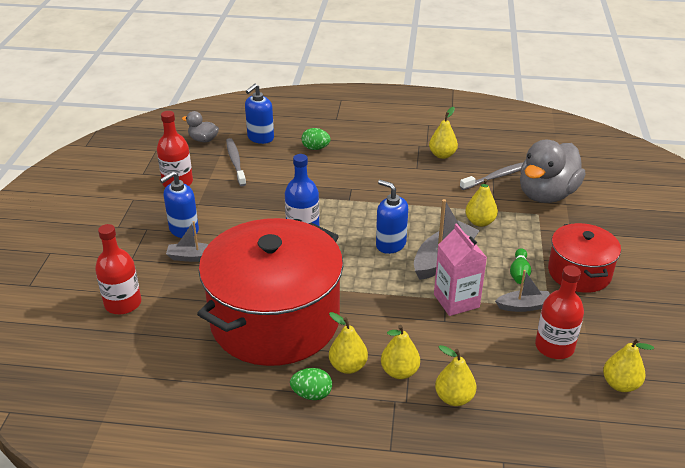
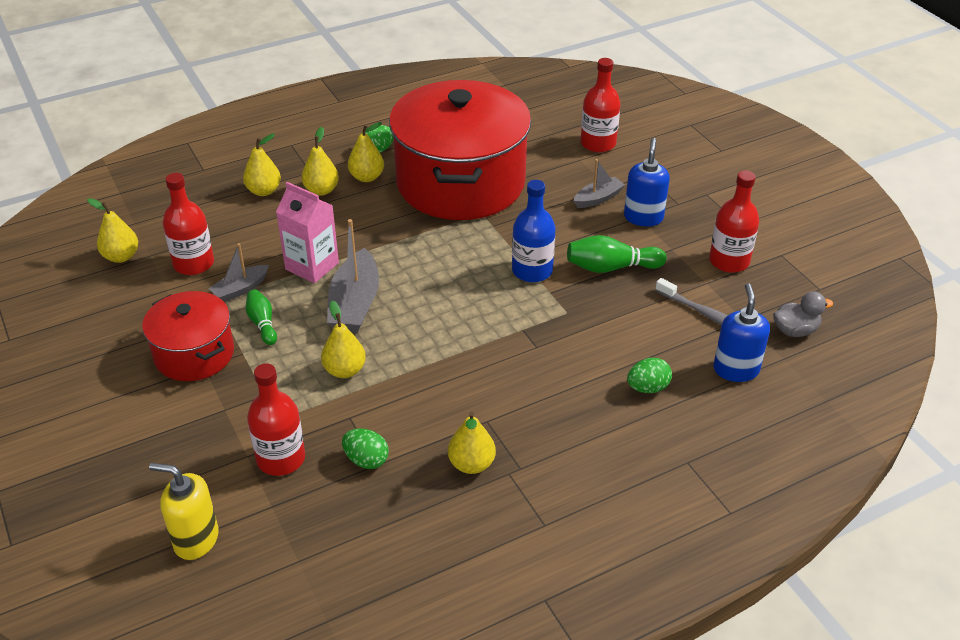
camera: 145 degrees right, 5 degrees up
blue soap dispenser [376,180,408,254] -> none
grey toothbrush [460,162,524,190] -> green egg [342,428,389,469]
grey duck [520,139,586,203] -> red bottle [247,363,305,476]
none -> yellow soap dispenser [149,463,219,560]
none -> green bowling pin [567,235,667,273]

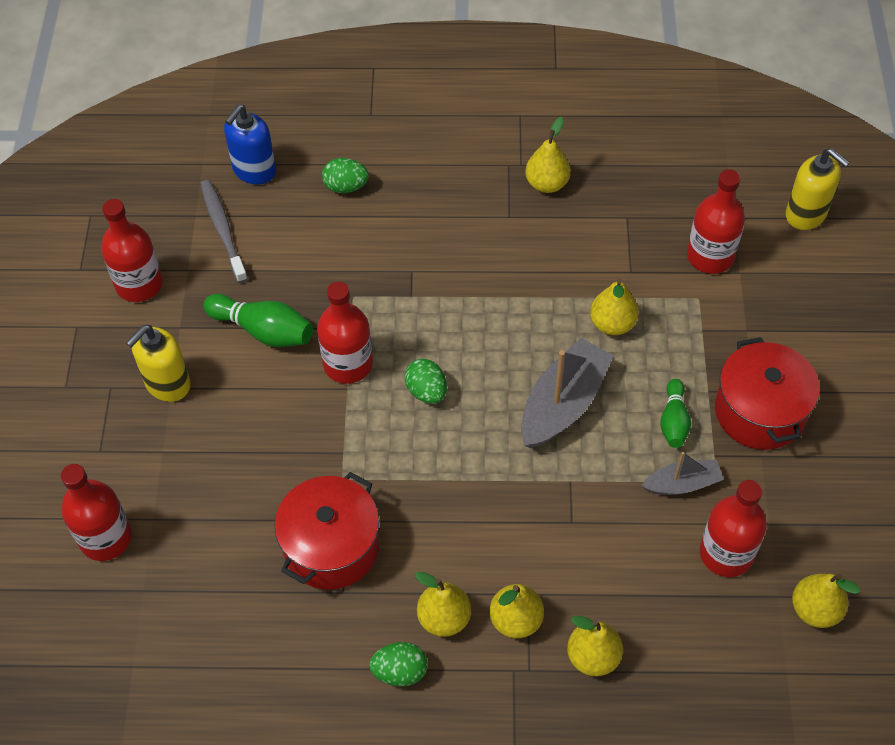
camera: 150 degrees left, 15 degrees up
pink carton [276,182,339,283] -> none
green egg [342,428,389,469] -> green egg moved to [405,359,447,404]
red pot [389,80,531,220] -> red pot [274,472,379,590], size x0.52
blue bottle [512,180,556,282] -> red bottle [317,282,373,384]
grey boat [574,159,625,208] -> none
blue soap dispenser [624,138,670,227] -> yellow soap dispenser [126,325,191,402]
grey duck [773,291,833,337] -> none

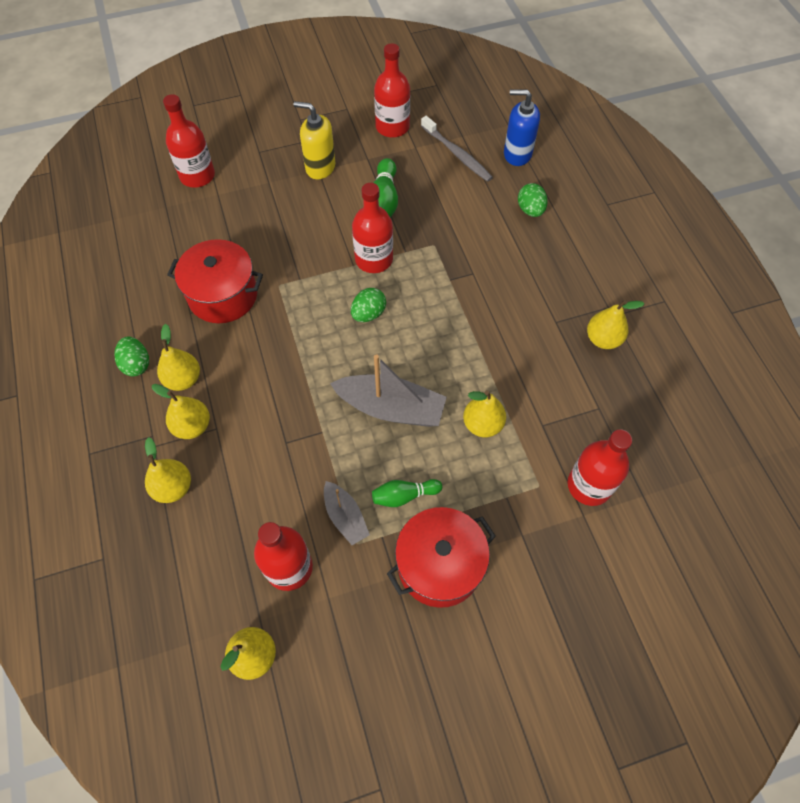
camera: 70 degrees right, 5 degrees up
grey toothbrush [200,180,248,283] -> grey toothbrush turned 90 degrees clockwise [421,116,493,182]
yellow soap dispenser [786,148,850,230] -> none

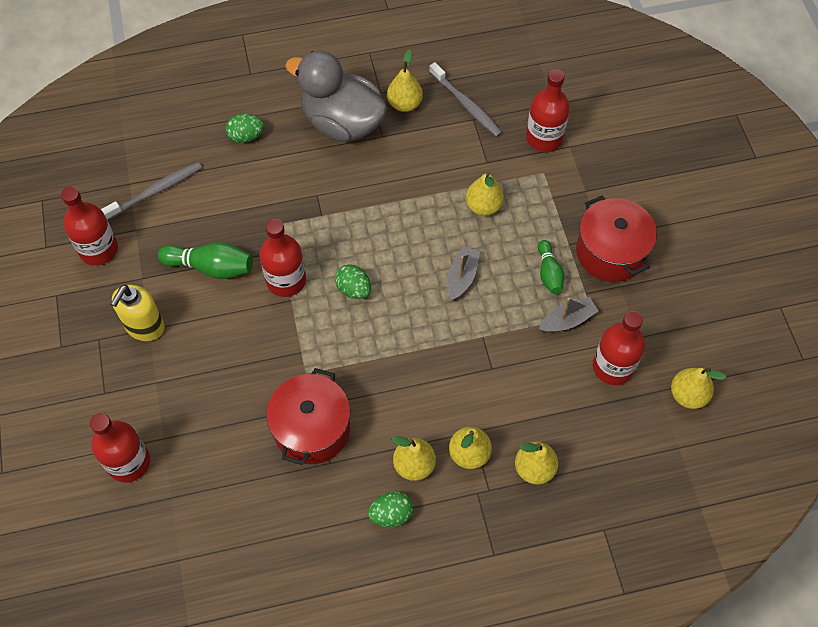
camera: 85 degrees left, 0 degrees up
grey boat [330,354,447,427] -> grey boat [447,246,480,300], size x0.58
blue soap dispenser [504,89,540,166] -> none
none -> grey duck [285,51,388,142]
none -> grey toothbrush [429,62,503,137]

